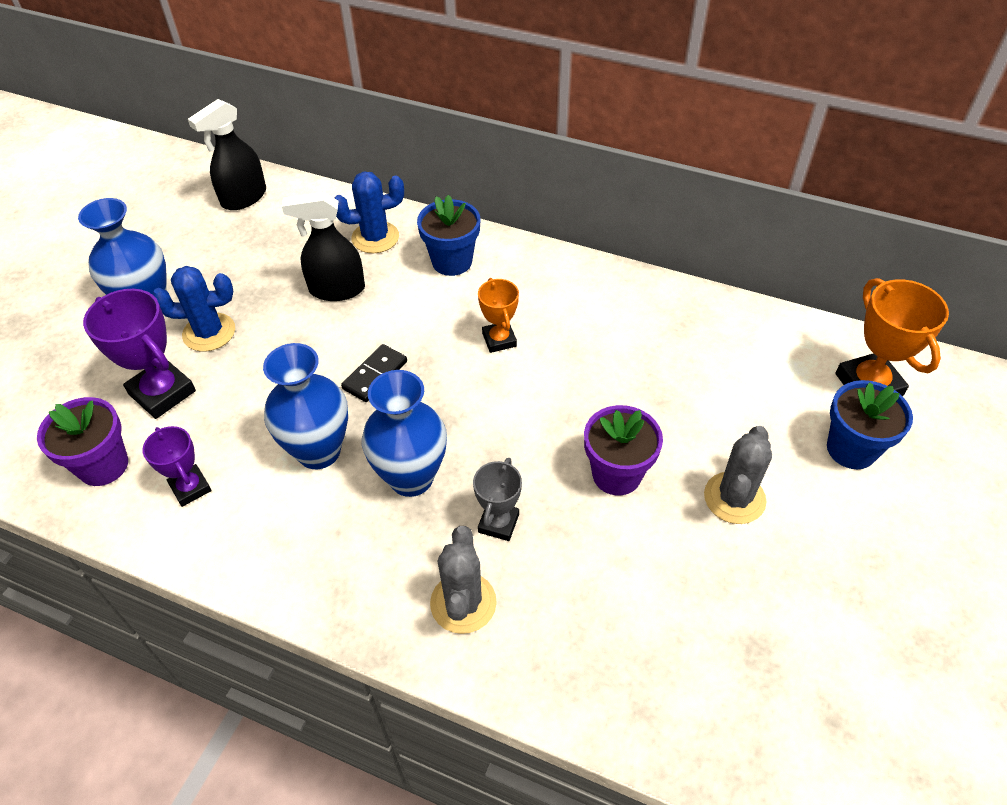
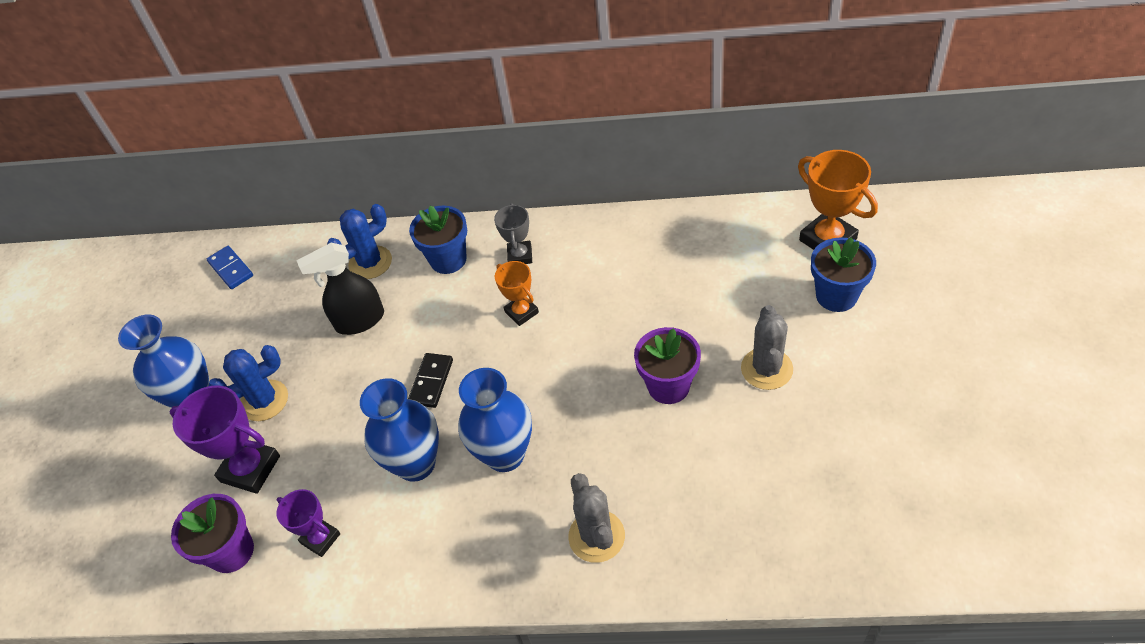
camera: 15 degrees left, 0 degrees up
black spray bottle [188,99,266,210] -> blue domino [207,246,253,289]
grey trophy [473,458,522,541] -> grey trophy moved to [494,203,532,264]

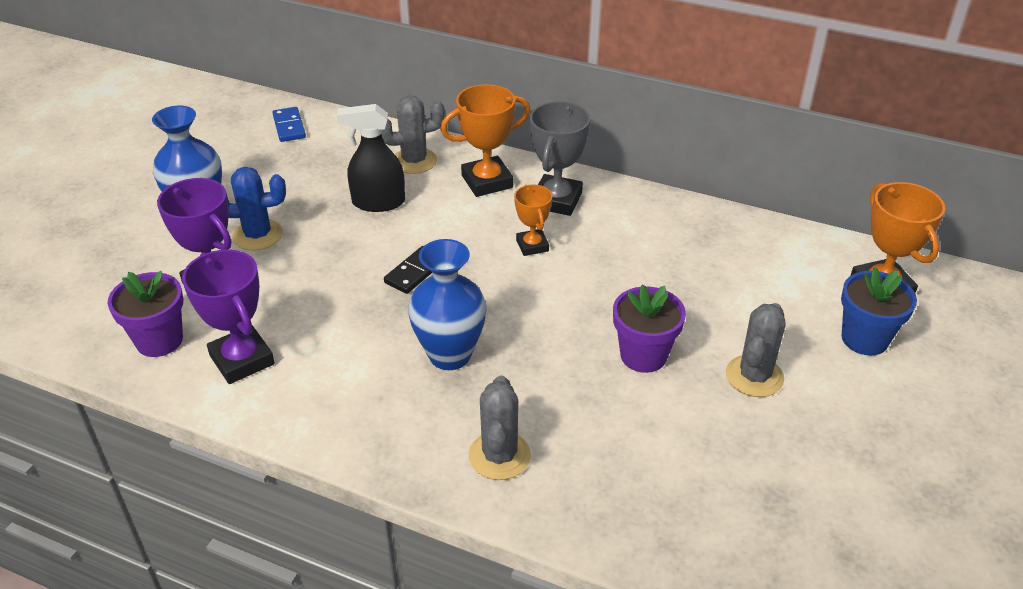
camera: 15 degrees right, 10 degrees down
purple trophy [277,489,341,557] -> purple trophy [182,249,275,384], size x1.64
blue cactus [327,204,392,279] -> grey cactus [381,96,445,174]
blue vase [360,378,439,482] -> none
blue flower pot [409,205,467,274] -> orange trophy [441,84,530,197]
grey trophy [494,203,532,264] -> grey trophy [530,101,590,216], size x1.64

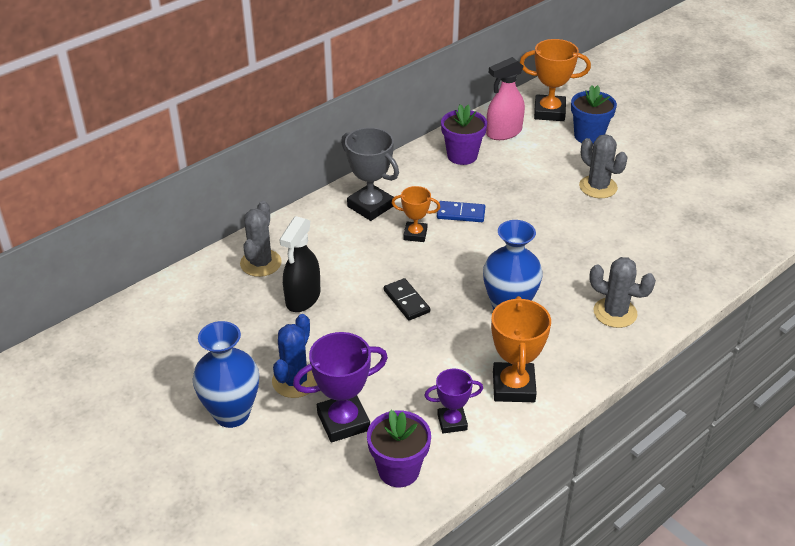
camera: 65 degrees left, 0 degrees up
purple trophy [182,249,275,384] -> purple trophy [424,369,483,433], size x0.61
blue domino [272,107,306,142] -> blue domino moved to [437,201,485,222]
orange trophy [441,84,530,197] -> orange trophy moved to [491,296,551,402]
purple flower pot [613,284,686,373] -> purple flower pot moved to [441,104,487,165]
none -> pink spray bottle [486,57,525,140]

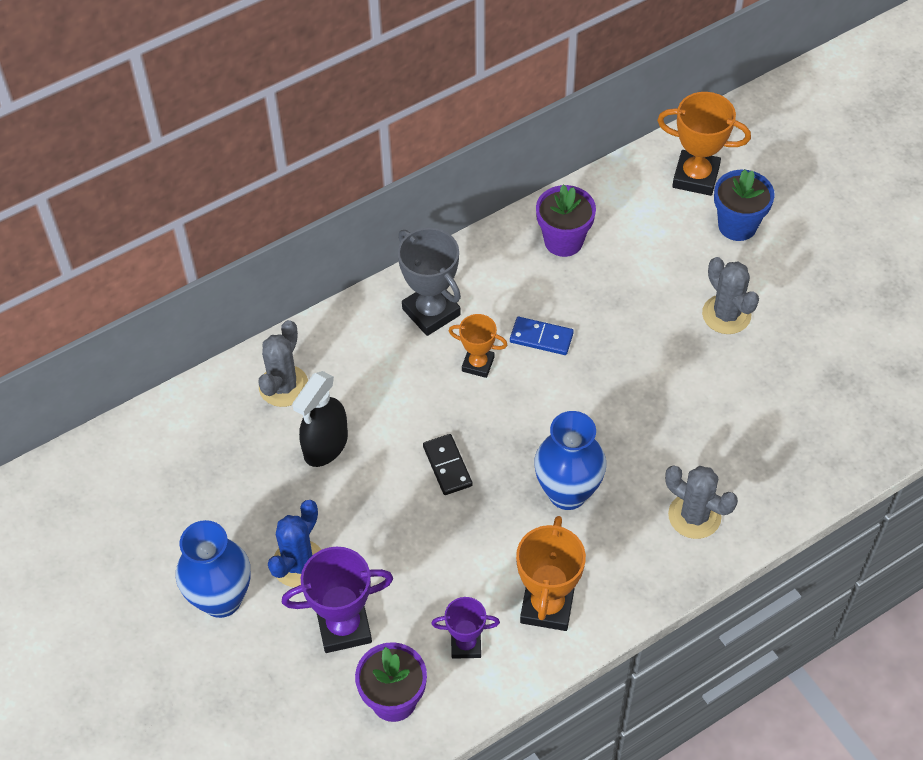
camera: 10 degrees right, 15 degrees up
pink spray bottle [486,57,525,140] -> none

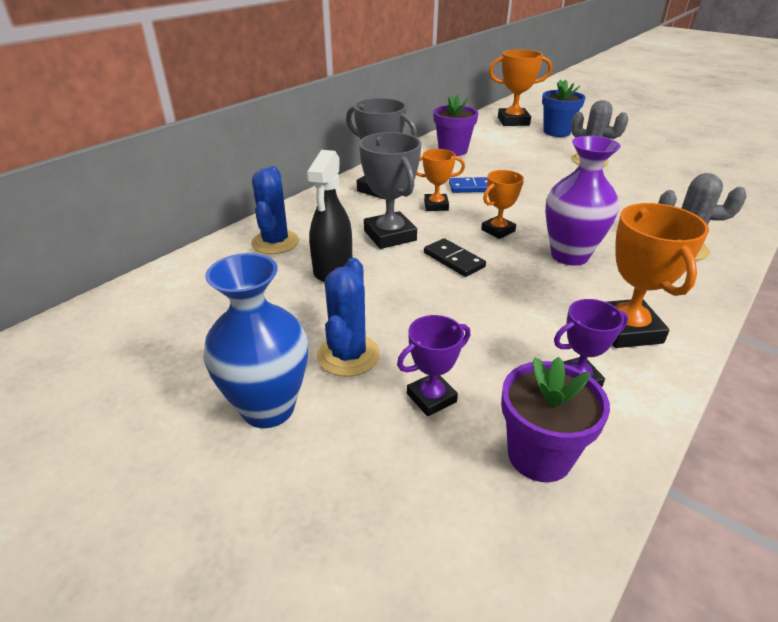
camera: 20 degrees left, 20 degrees down
grey cactus [258,320,308,407] -> blue cactus [251,166,299,254]
purple trophy [282,547,393,653] -> purple trophy [397,315,471,416], size x0.61
blue vase [534,411,606,510] -> purple vase [545,136,621,266]
none -> grey trophy [359,132,421,249]
none -> orange trophy [481,170,524,239]

